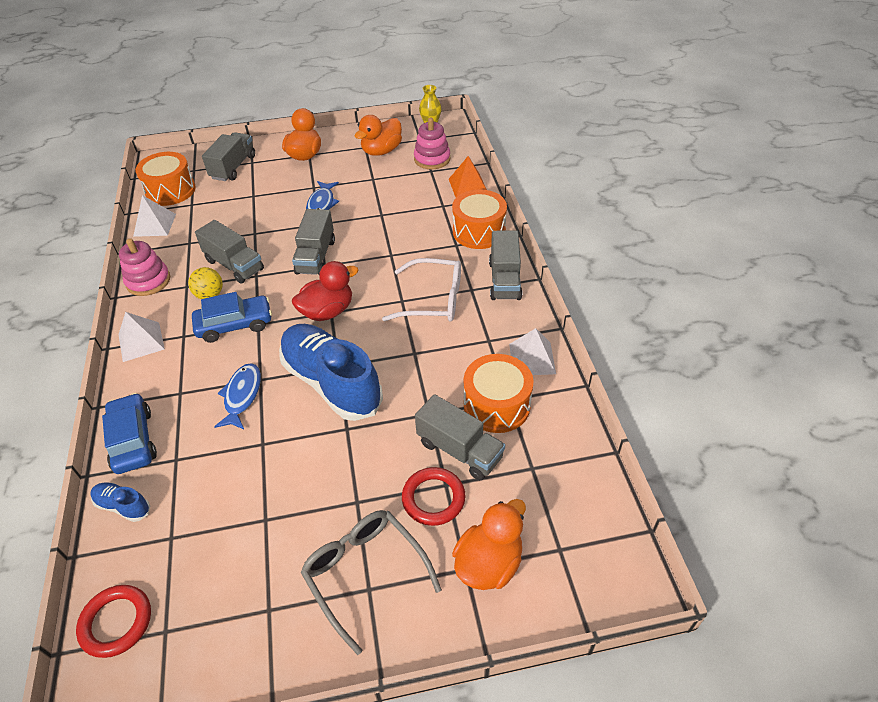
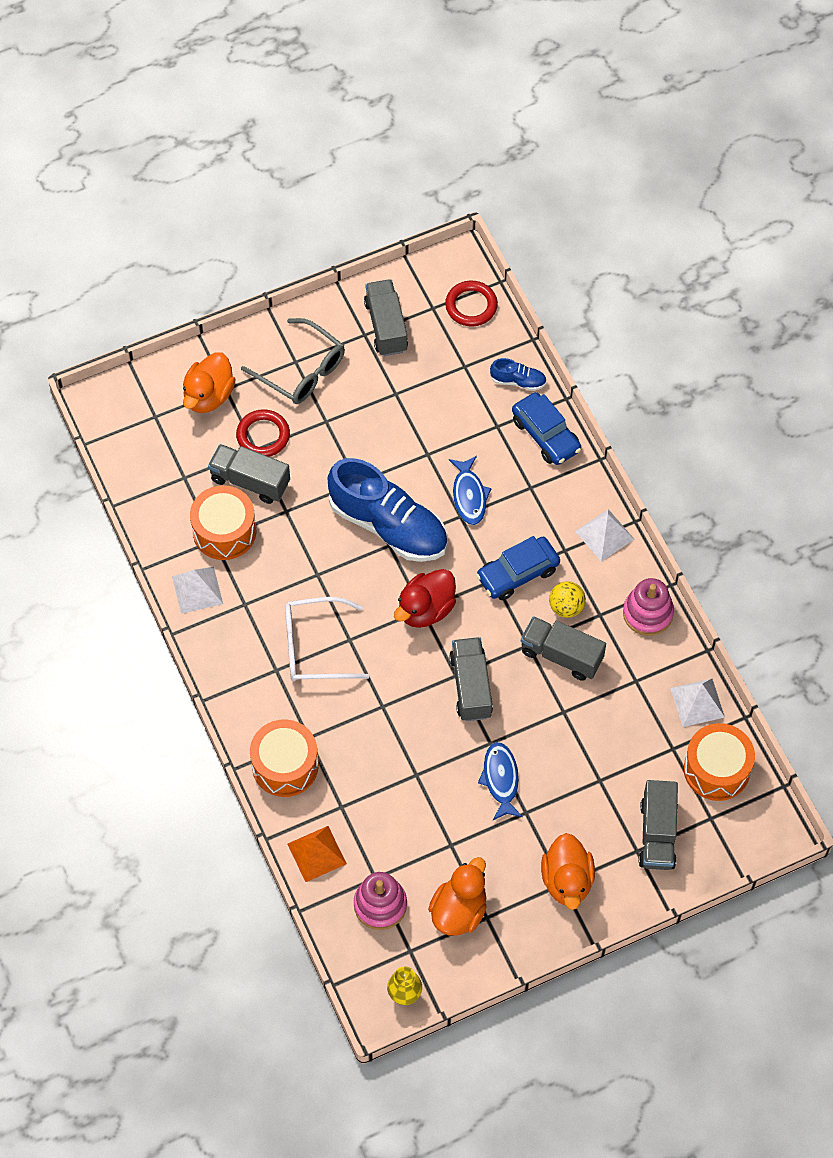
camera: 165 degrees right, 15 degrees up
grey truck [489,231,522,300] -> grey truck moved to [364,279,408,356]

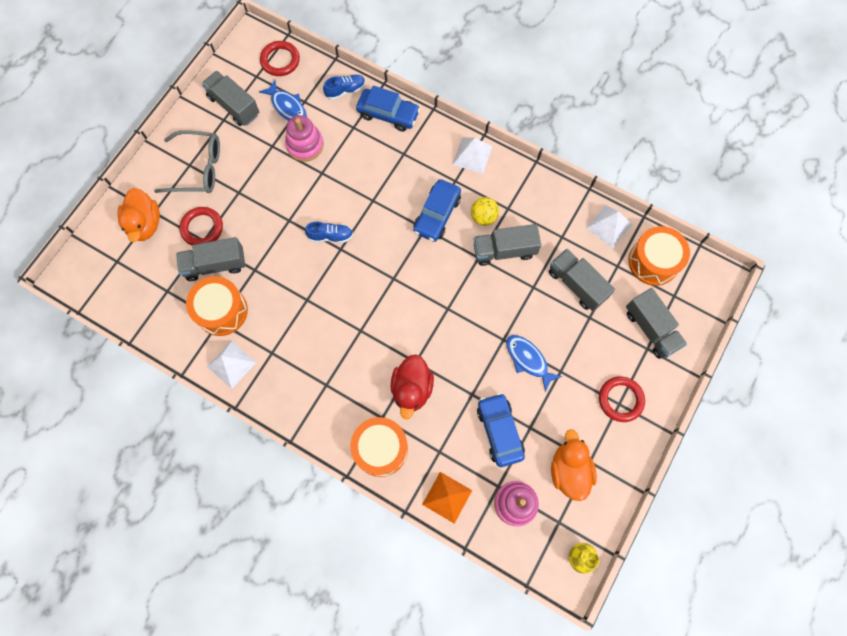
camera: 35 degrees left, 10 degrees up
white glasses [285,597,369,681] -> none
blue shoe [328,458,448,562] -> blue shoe [305,222,353,243], size x0.43
red duck [394,569,456,628] -> red duck moved to [391,354,434,420]
blue fish [449,456,492,525] -> blue fish moved to [259,80,307,121]
grey truck [449,637,493,721] -> grey truck moved to [549,249,615,311]
orange duck [541,833,595,910] -> red ring [599,376,645,422]
pink stacking toy [623,578,674,636] -> pink stacking toy moved to [285,115,324,162]
none -> blue car [477,393,525,467]

